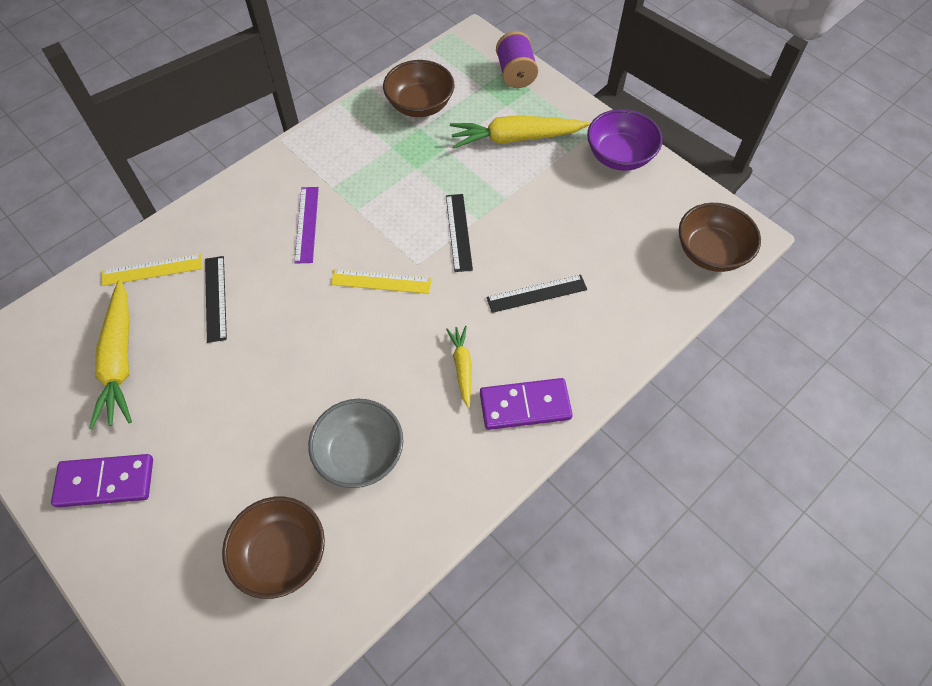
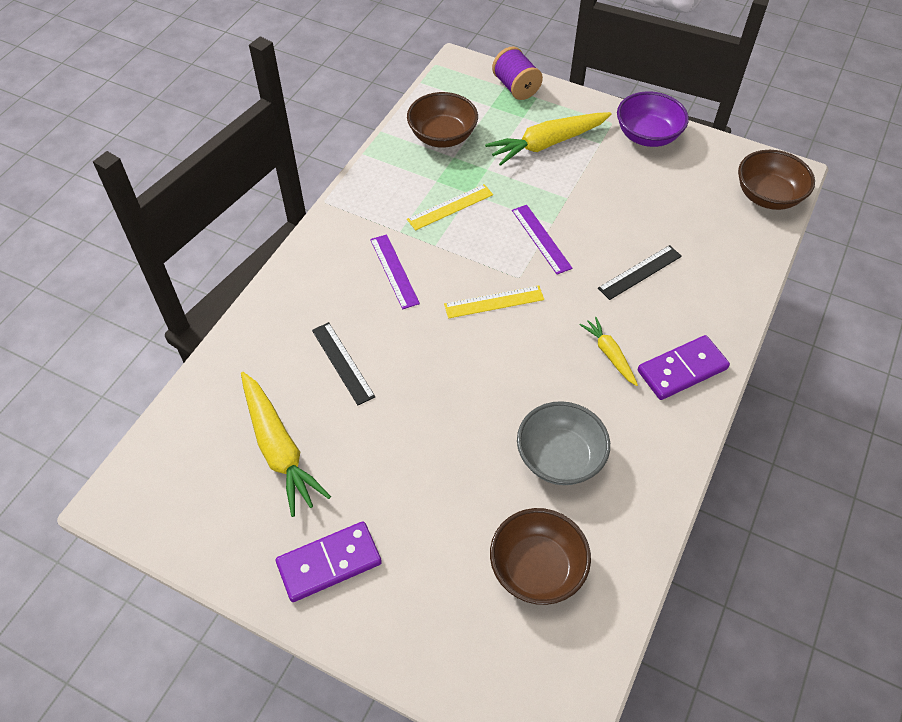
camera: 20 degrees left, 5 degrees down
yellow ruler [101,254,202,286] -> yellow ruler moved to [407,184,493,230]
black ruler [446,194,473,272] -> purple ruler [512,205,573,275]

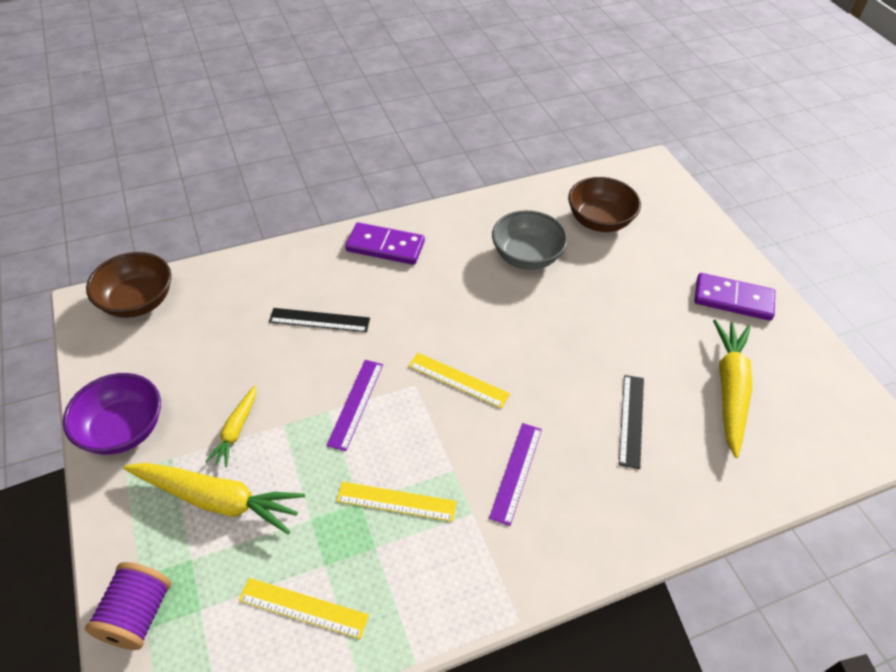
camera: 140 degrees left, 5 degrees down
brown bowl [407,92,478,148] -> yellow ruler [239,578,369,639]
yellow carrot [580,317,638,386] -> yellow carrot moved to [205,386,256,467]

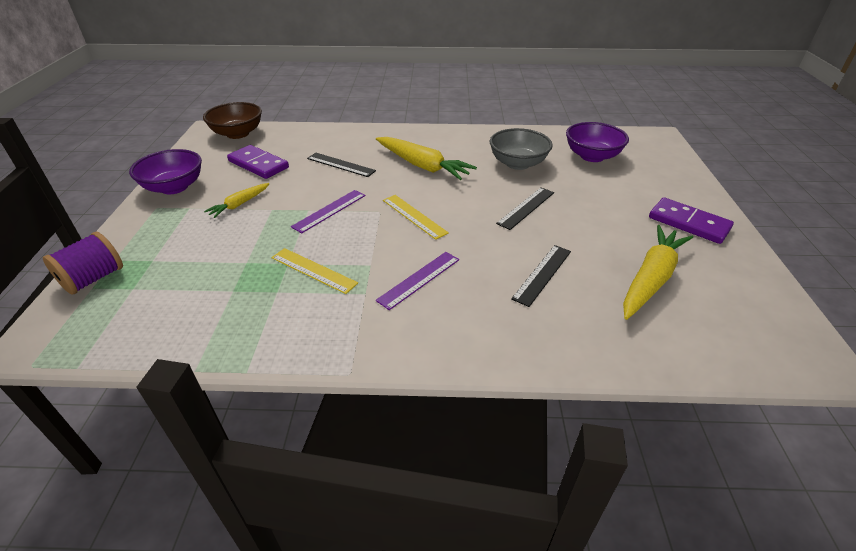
camera: 25 degrees right, 10 degrees down
yellow carrot [123,463,305,534] -> yellow carrot moved to [376,137,477,180]
yellow ruler [239,578,369,639] -> none
purple domino [345,222,425,265] -> purple domino moved to [227,145,289,179]
brown bowl [568,177,641,232] -> purple bowl [566,122,629,162]
none -> black ruler [496,187,554,230]

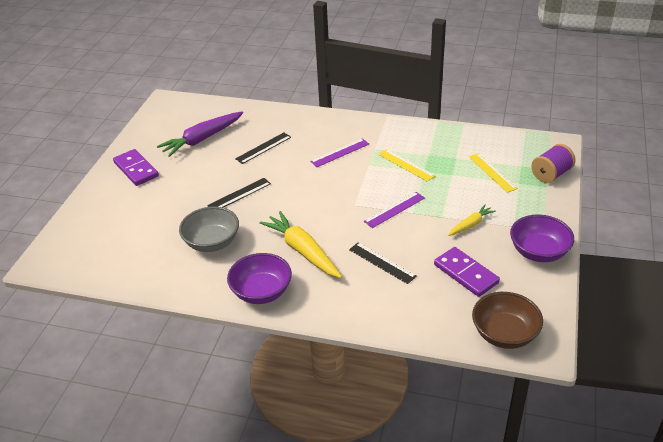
camera: 165 degrees left, 0 degrees up
yellow ruler [383,195,449,240] -> yellow ruler moved to [469,153,518,193]
purple bowl [566,122,629,162] -> purple bowl moved to [227,253,292,304]
yellow carrot [623,225,693,320] -> purple carrot [157,111,243,157]

